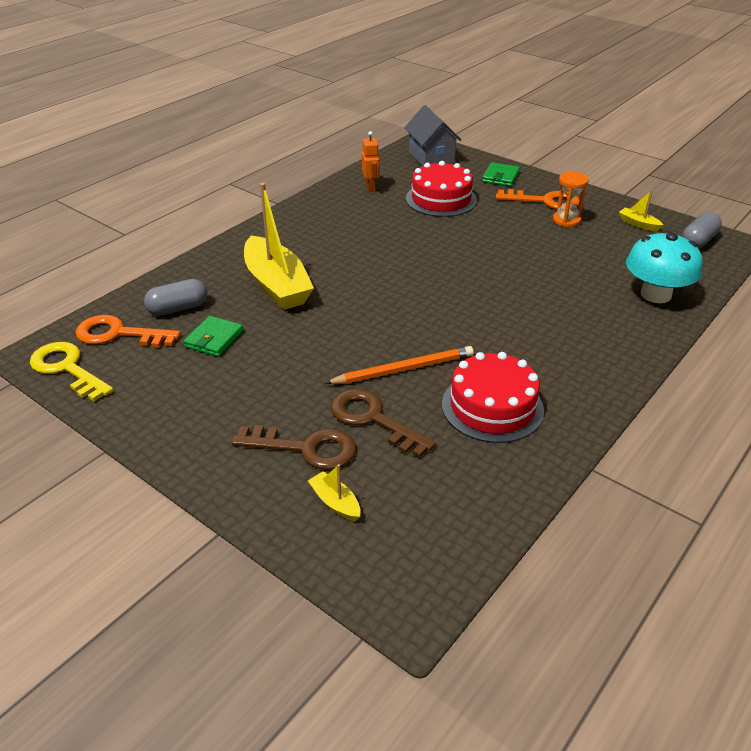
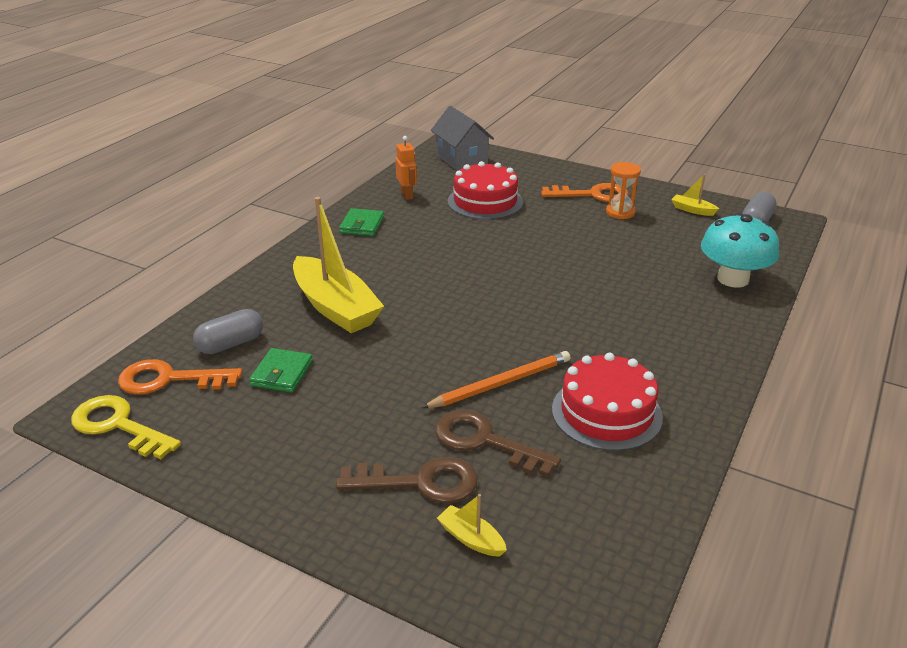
camera: 10 degrees left, 5 degrees down
green wallet [482,162,520,187] -> green wallet moved to [339,208,384,236]

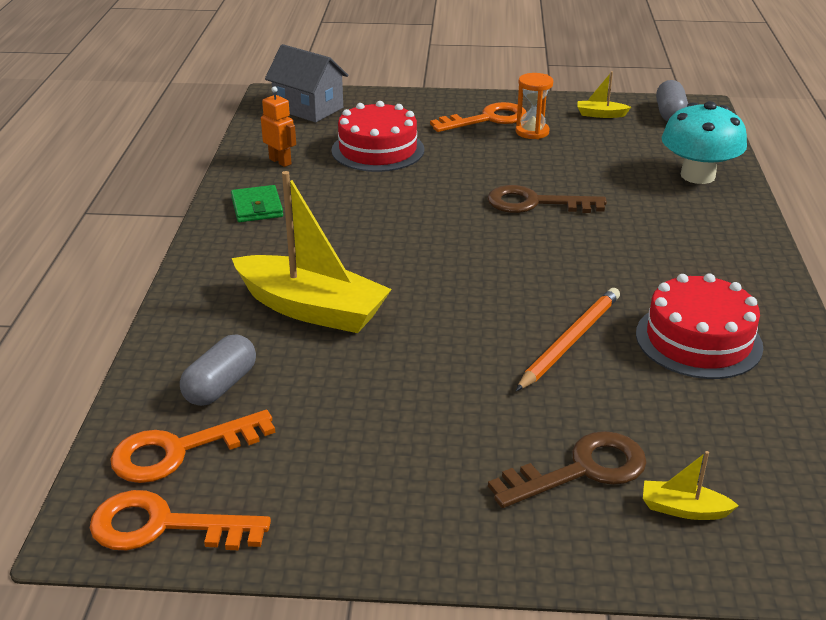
camera: 25 degrees left, 0 degrees up
yellow key [71,395,181,459] -> orange key [90,490,271,550]
green wallet [249,348,313,393] -> none
brown key [435,410,561,477] -> brown key moved to [487,185,607,213]

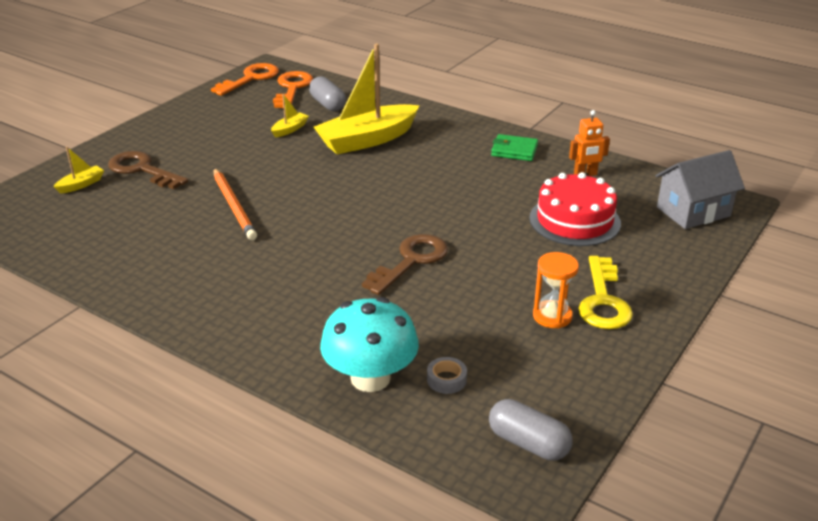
camera: 120 degrees right, 0 degrees up
orange key [430,102,526,132] -> yellow key [579,256,633,329]
brown key [488,431,647,508] -> brown key turned 120 degrees clockwise [108,151,188,189]
yellow boat [578,71,631,118] -> yellow boat moved to [271,94,309,137]
red cake [636,273,763,379] -> none
none -> grey tape [427,357,467,394]

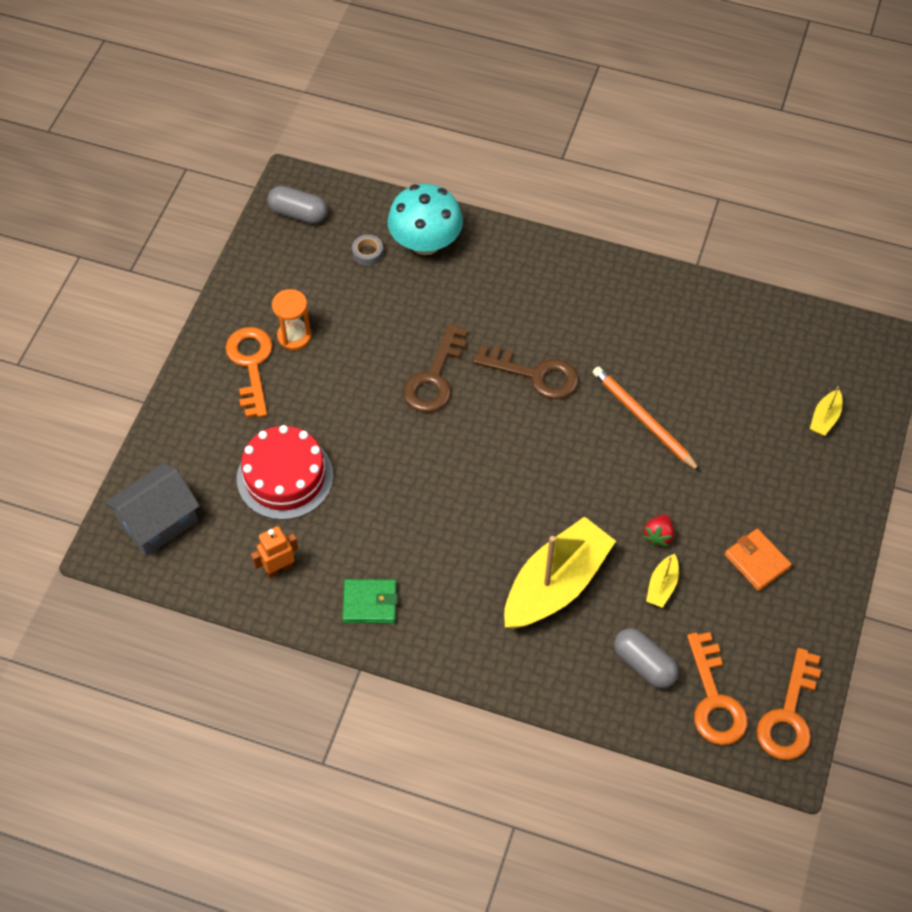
camera: 165 degrees right, 25 degrees up
brown key [108,151,188,189] -> brown key moved to [473,345,579,399]
yellow key [579,256,633,329] -> orange key [225,327,273,418]
none -> red strawberry [643,514,674,547]
none -> orange wallet [725,529,792,591]

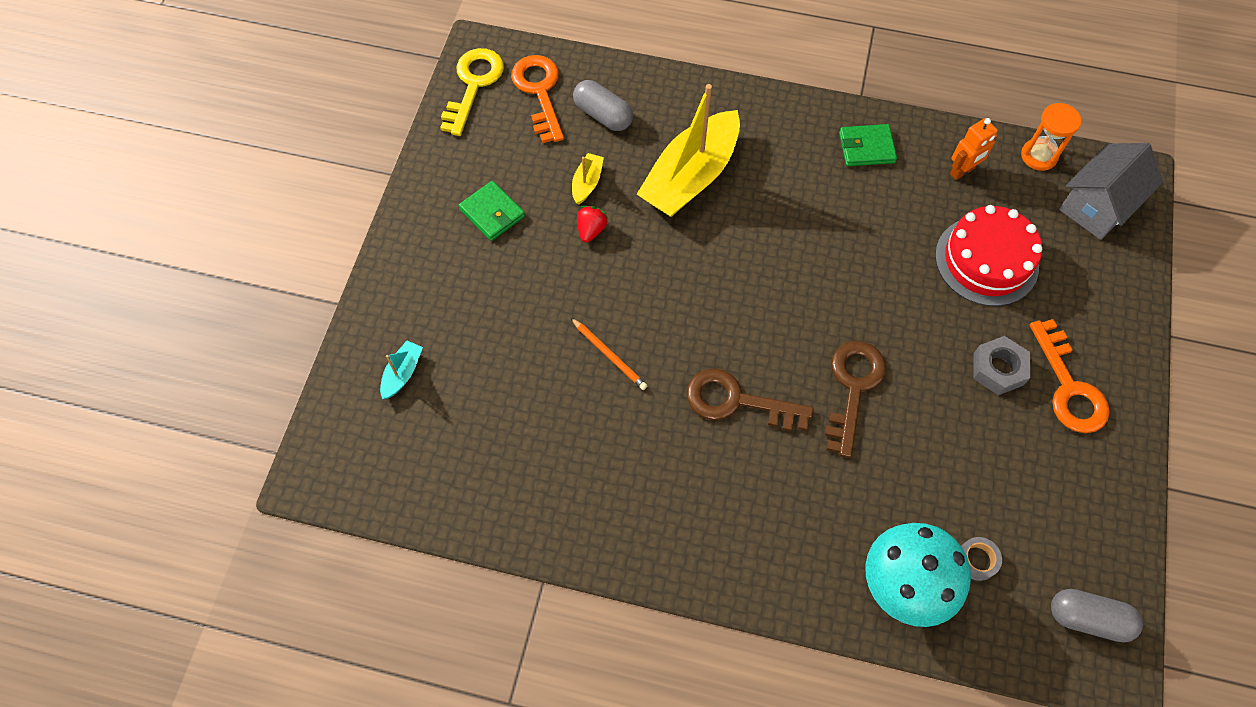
camera: 175 degrees right, 5 degrees up
orange hourglass [272,289,312,350] -> orange hourglass moved to [1021,103,1082,171]
orange pencil [593,366,701,472] -> orange pencil [570,317,647,390], size x0.62
orange wallet [725,529,792,591] -> green wallet [459,181,525,241]
orange key [757,648,821,760] -> yellow key [440,48,504,136]
yellow boat [810,386,842,436] -> turquoise boat [380,341,423,399]
none -> grey nut [973,336,1030,395]

